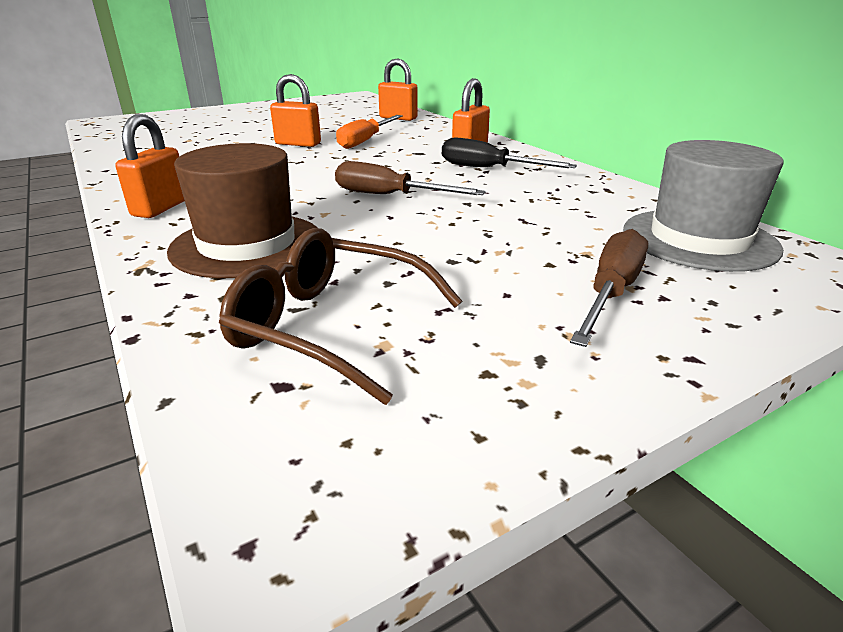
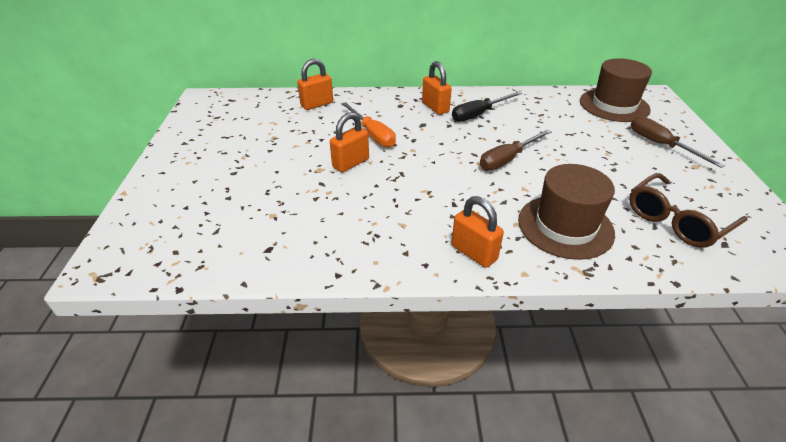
camera: 60 degrees left, 10 degrees up
grey hat [623,140,784,272] -> brown hat [580,58,652,122]

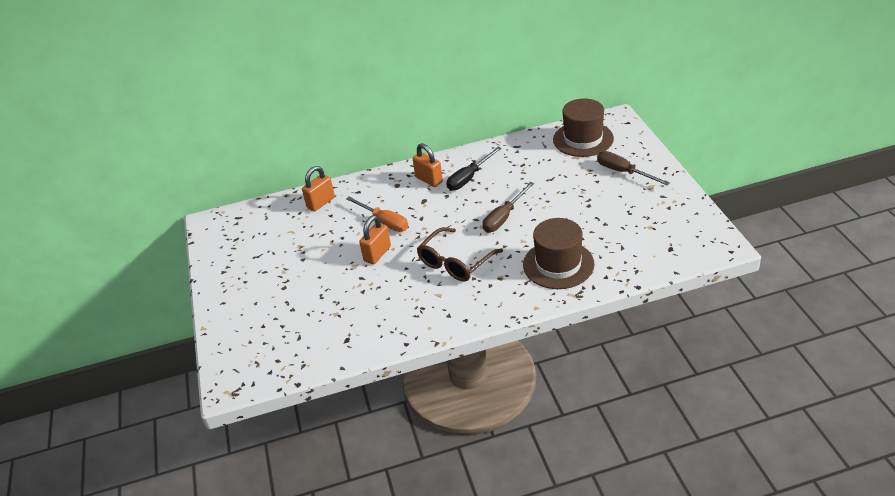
camera: 10 degrees left, 0 degrees up
orange padlock [452,196,504,268] -> none
brown glasses [629,173,748,248] -> brown glasses moved to [417,227,503,281]

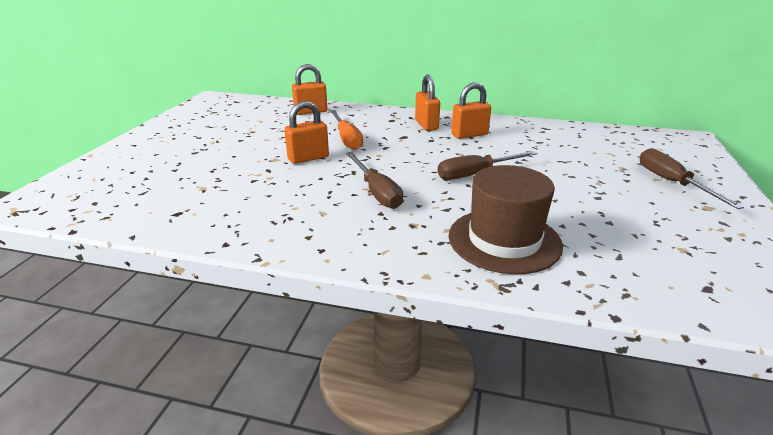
camera: 25 degrees right, 10 degrees down
brown glasses [417,227,503,281] -> brown screwdriver [346,152,403,209]
black screwdriver [446,147,502,191] -> orange padlock [451,82,491,139]
brown hat [553,98,614,157] -> none

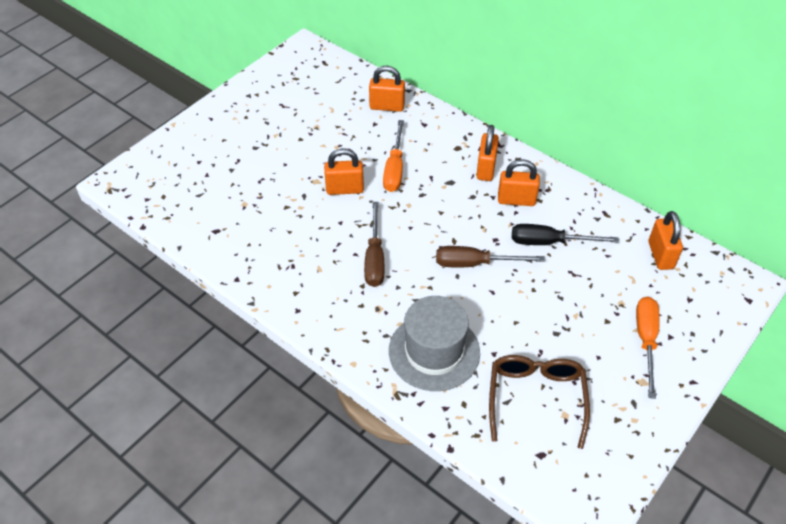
camera: 25 degrees right, 20 degrees up
brown hat [448,165,563,274] -> grey hat [389,296,480,391]
brown screwdriver [640,148,744,209] -> orange screwdriver [636,296,660,399]
none -> brown glasses [489,355,590,449]
none -> black screwdriver [512,224,619,245]
none -> orange padlock [649,211,683,270]

